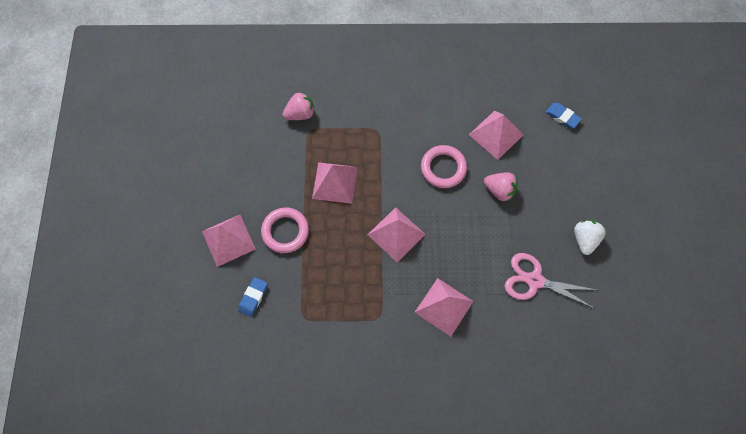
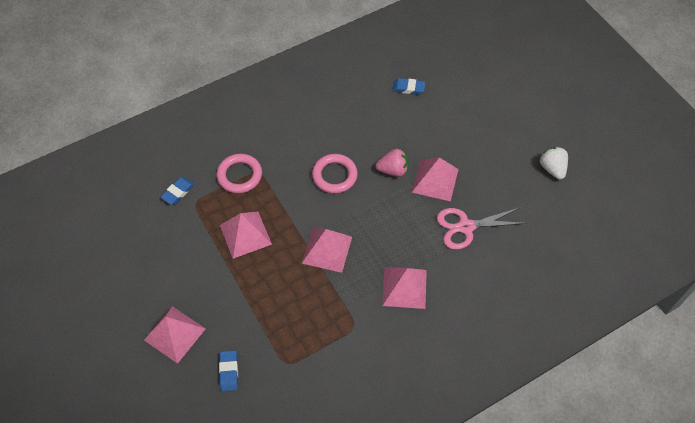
camera: 30 degrees left, 10 degrees down
pink ring [261,208,309,253] -> pink ring moved to [216,154,262,194]
pink strawberry [282,92,315,120] -> blue eraser [160,177,195,205]
pink pyramid [469,111,523,160] -> pink pyramid moved to [412,157,458,201]
white strawberry [574,220,606,255] -> white strawberry moved to [540,147,568,180]

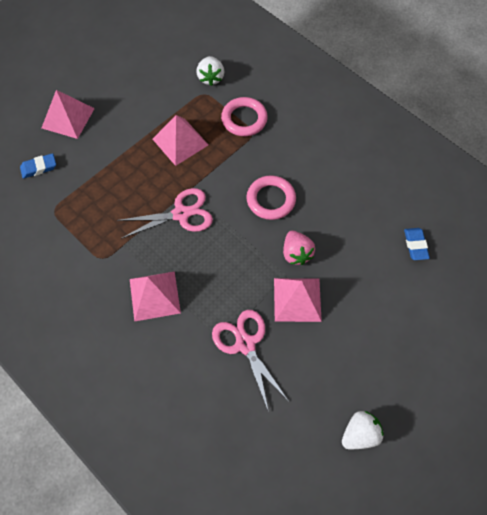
camera: 75 degrees right, 5 degrees up
blue eraser [160,177,195,205] -> white strawberry [196,56,224,86]
pink pyramid [302,228,352,273] -> pink scissors [117,188,213,239]

